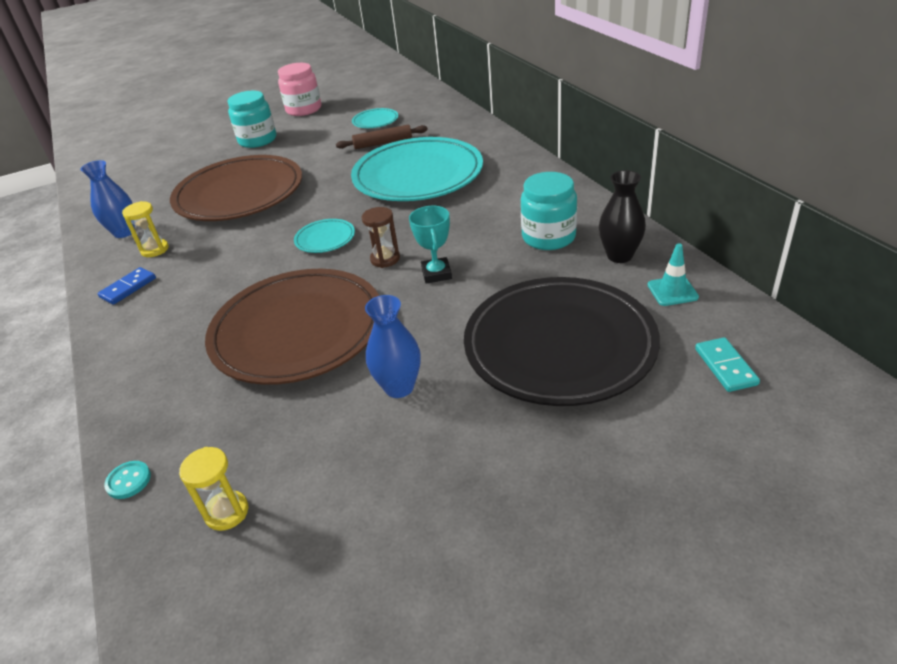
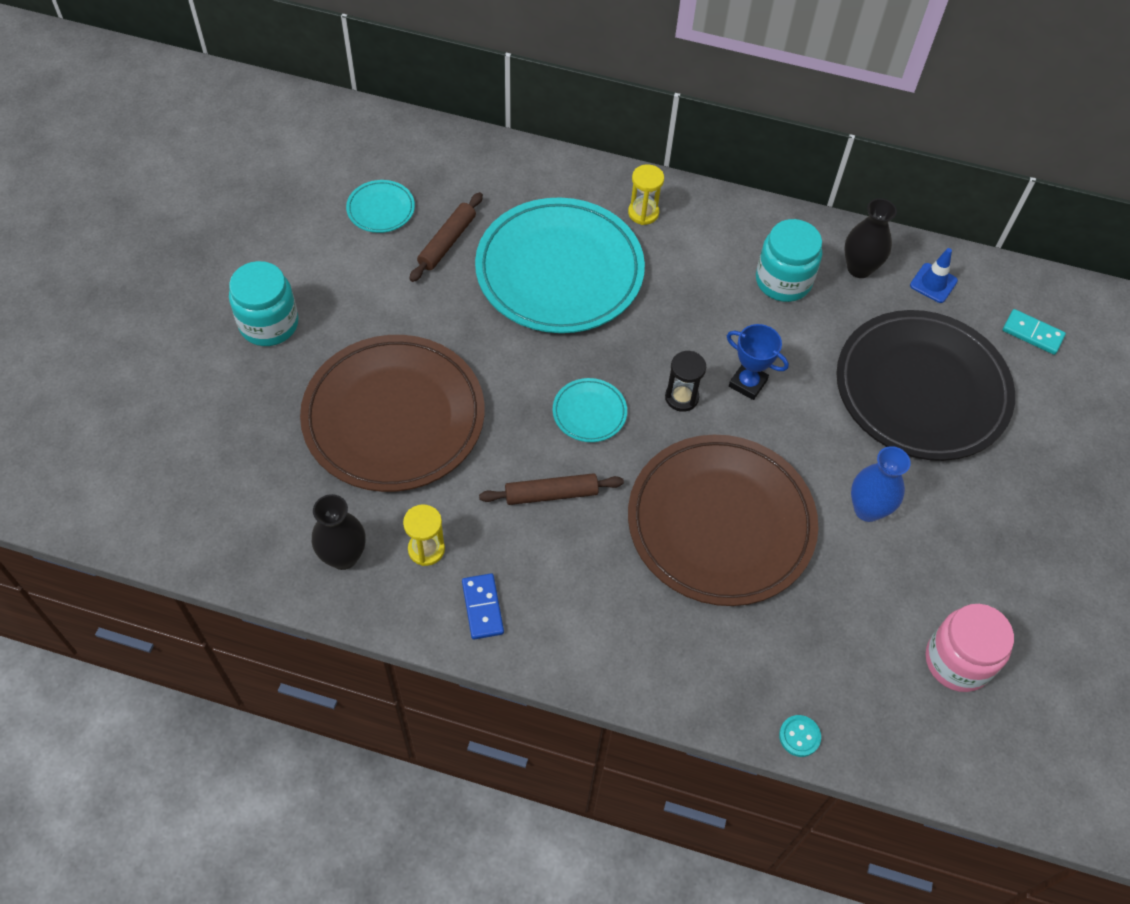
camera: 55 degrees left, 20 degrees up
blue vase [80,160,135,238] -> black vase [312,494,366,570]
yellow hourglass [179,447,248,531] -> yellow hourglass moved to [628,165,664,225]
pink jar [278,63,321,116] -> pink jar moved to [926,604,1014,692]
brown hourglass [362,207,400,268] -> black hourglass [665,351,706,412]
turquoise trophy [409,206,452,284] -> blue trophy [727,324,789,400]
turquoise traffic cone [648,243,699,306] -> blue traffic cone [910,248,958,303]
none -> brown rolling pin [479,473,624,505]

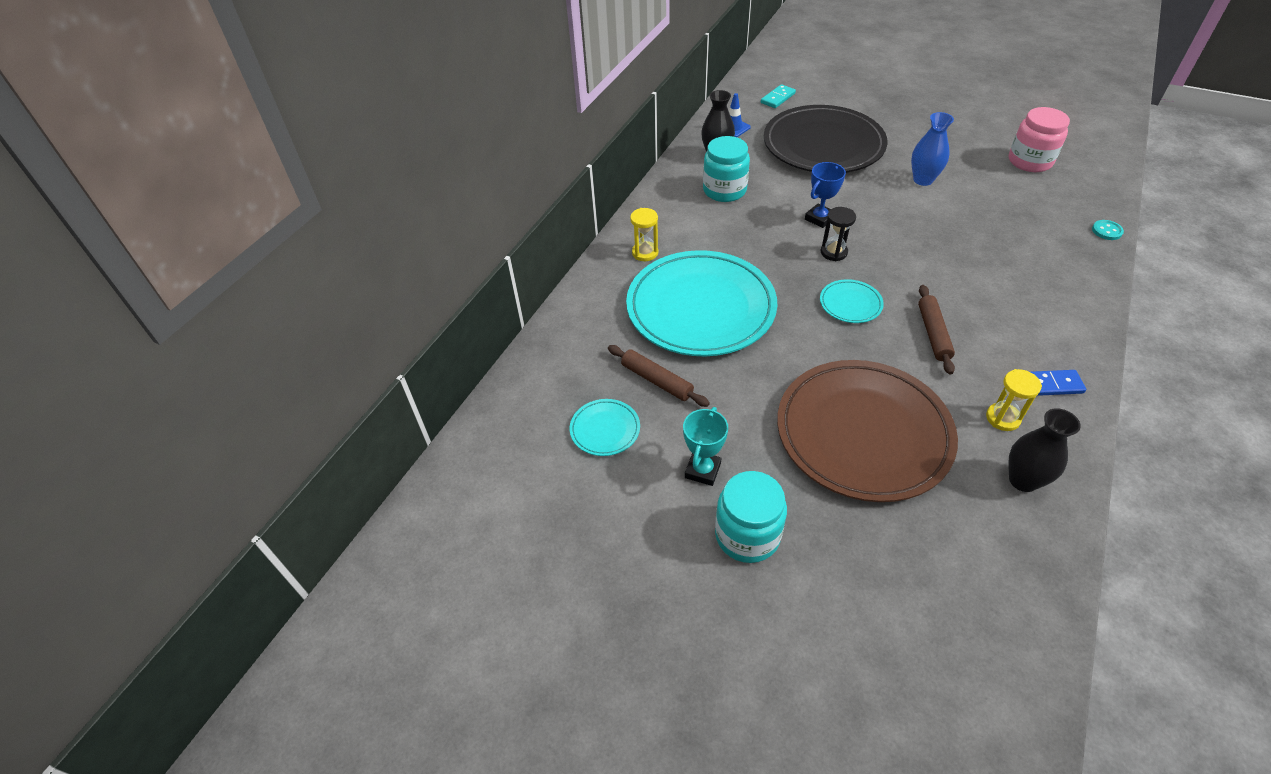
camera: 75 degrees left, 10 degrees down
brown plate [628,435,818,606] -> none
none -> turquoise trophy [683,407,728,486]

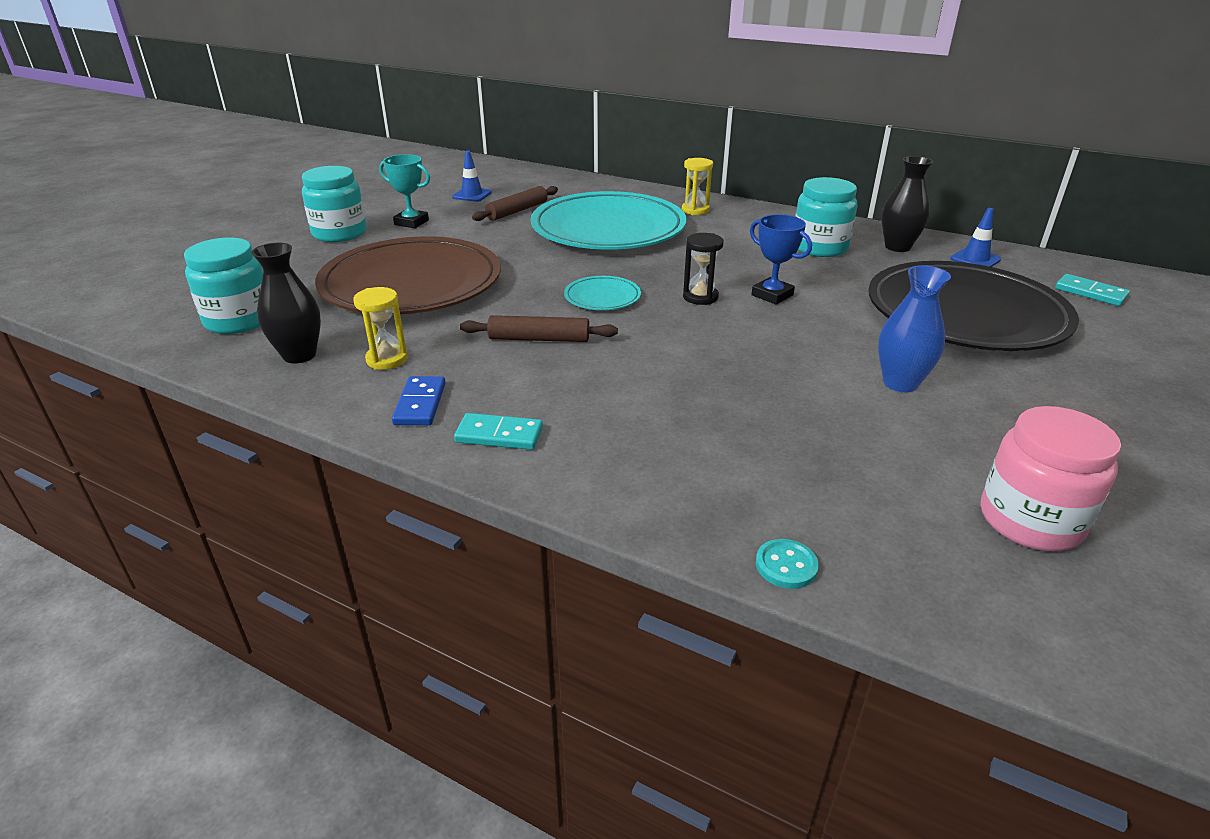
camera: 90 degrees right, 15 degrees down
turquoise plate [570,399,640,456] -> blue traffic cone [452,151,492,202]
none -> turquoise jar [184,238,263,334]
none -> turquoise domino [454,413,543,450]

